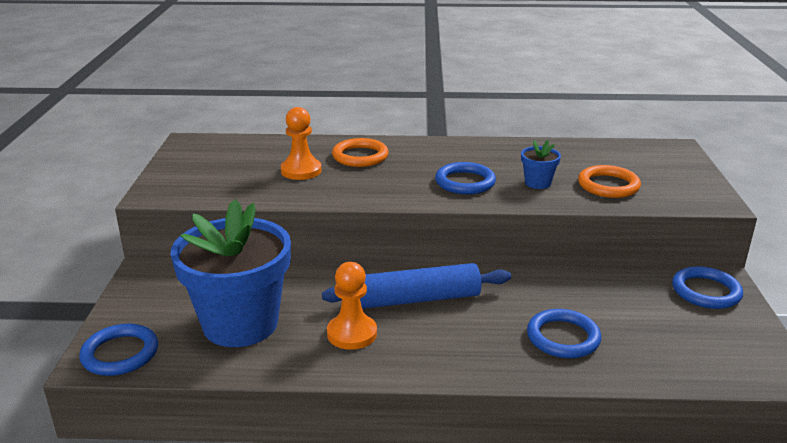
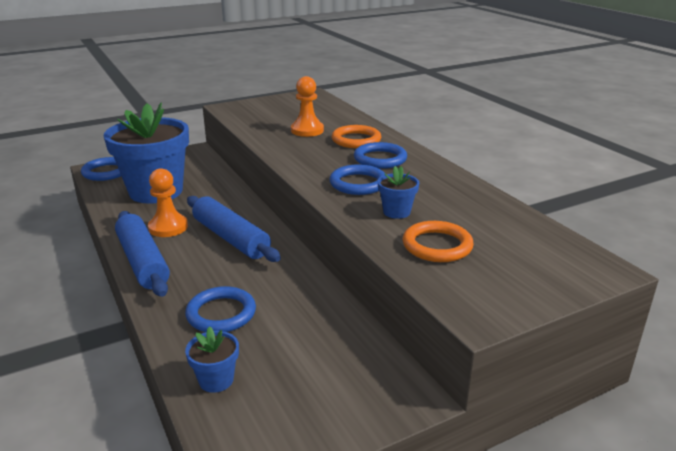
camera: 60 degrees right, 0 degrees up
blue ring [672,266,743,309] -> blue ring moved to [354,142,407,169]
none -> blue rolling pin [115,211,170,297]
none -> blue flower pot [185,326,239,393]

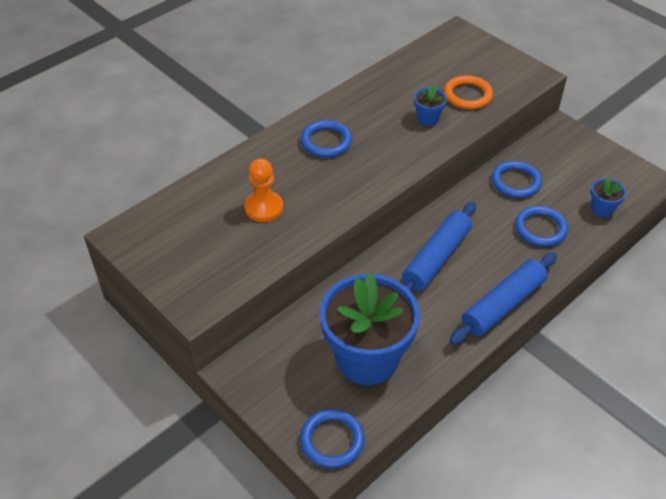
camera: 105 degrees left, 20 degrees up
orange pawn [148,168,188,237] -> none
blue ring [330,164,385,195] -> blue ring moved to [491,161,542,198]
orange ring [332,125,381,148] -> none

